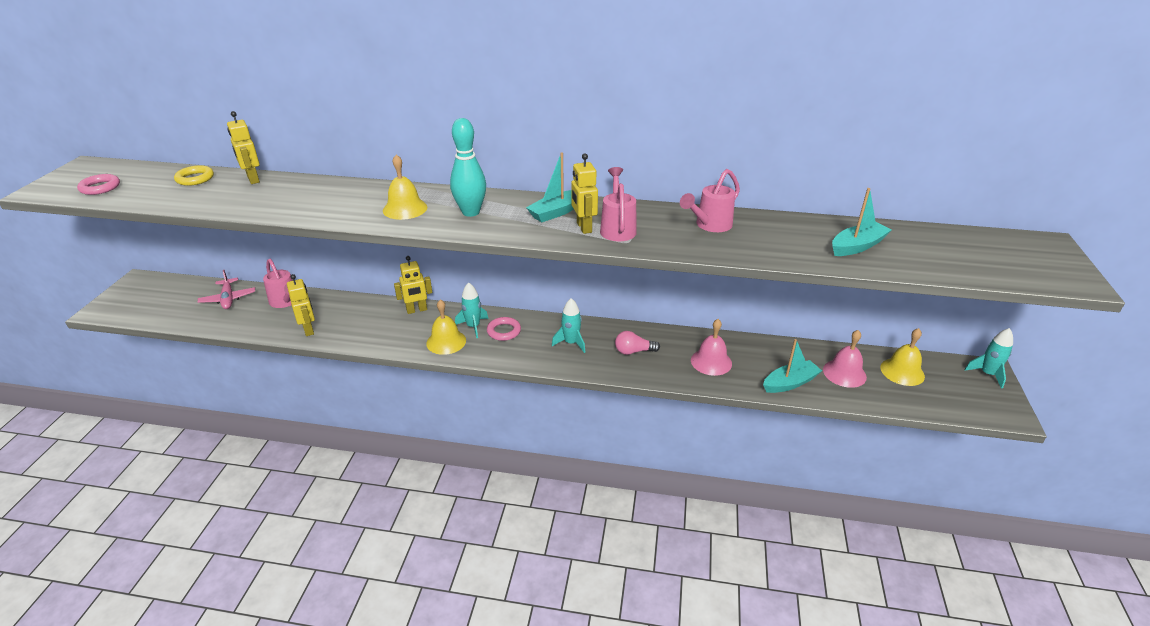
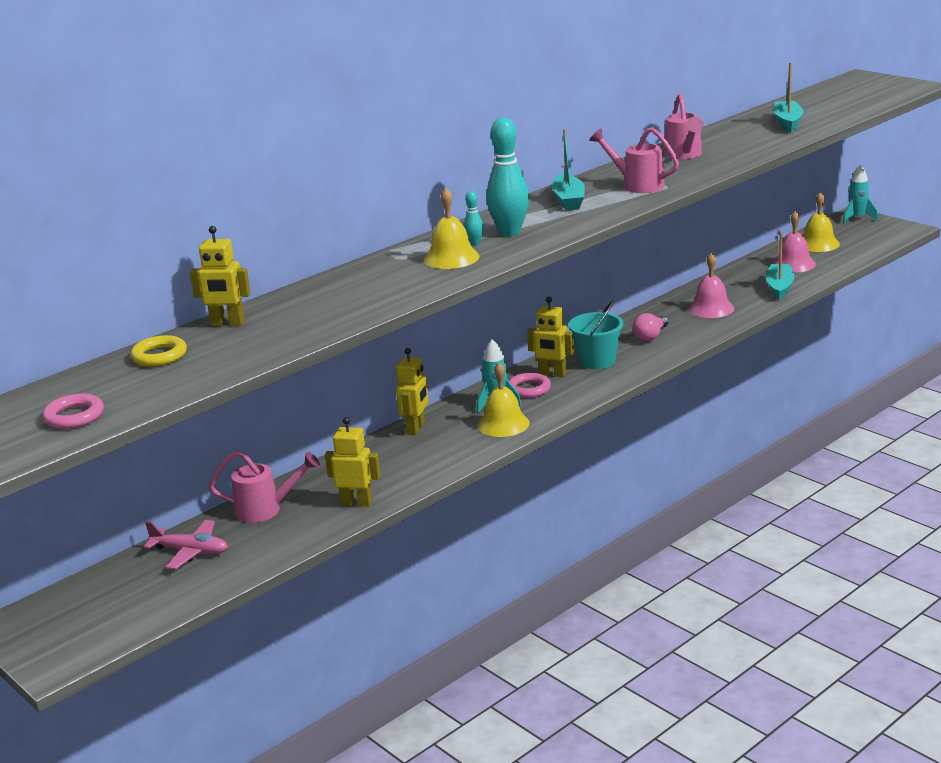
camera: 50 degrees left, 10 degrees down
turquoise rocket [552,298,585,353] -> turquoise bucket [568,300,623,369]
yellow robot [571,153,598,234] -> yellow robot moved to [527,297,574,377]
none -> turquoise bowling pin [464,191,484,246]

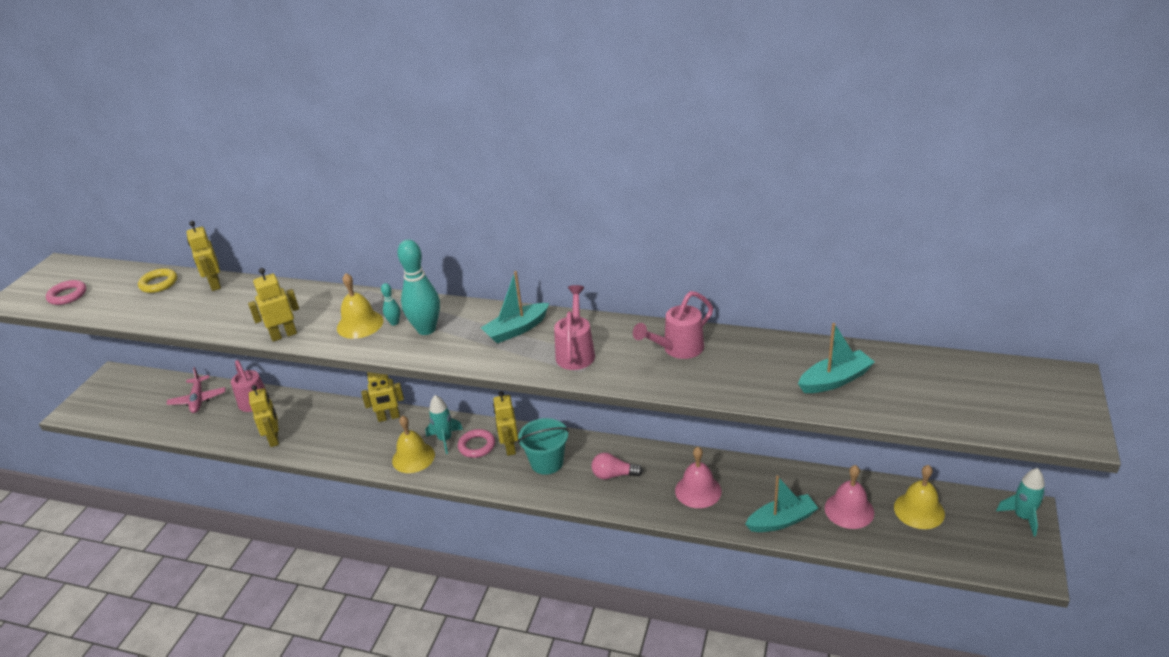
camera: 60 degrees right, 10 degrees up
none -> yellow robot [248,268,299,342]

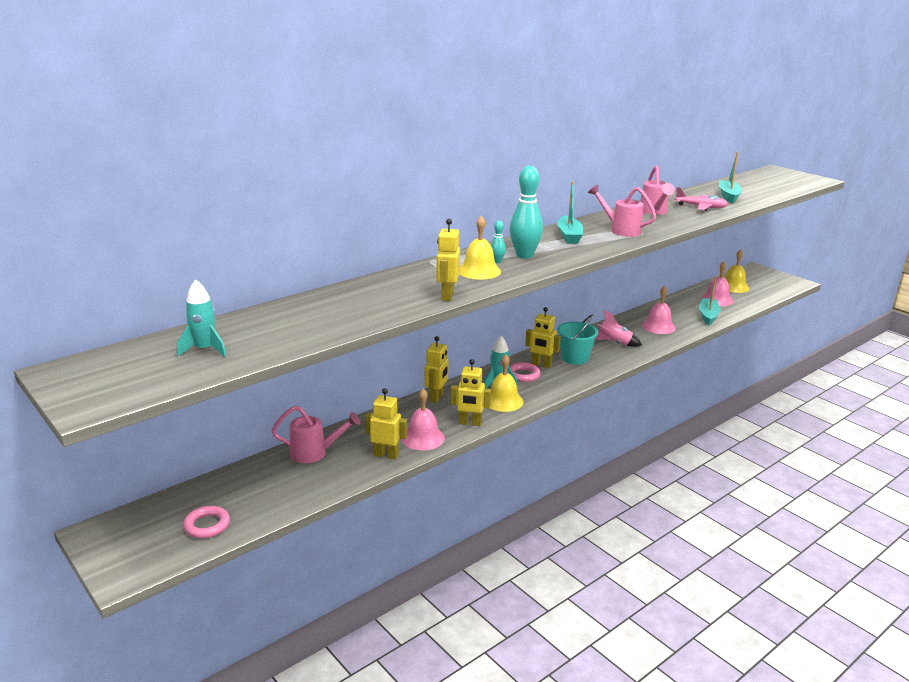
camera: 60 degrees left, 10 degrees down
pink ring [46,280,86,305] -> pink ring moved to [183,506,230,538]
yellow ring [138,268,177,293] -> none
pink plane [167,367,226,413] -> pink plane moved to [675,187,728,211]
yellow robot [186,221,221,291] -> yellow robot moved to [451,359,491,426]
pink light bulb [592,453,643,480] -> pink rocket [595,309,642,347]
turquoise rocket [996,468,1045,536] -> turquoise rocket moved to [177,279,226,357]
none -> pink bell [402,388,445,450]

